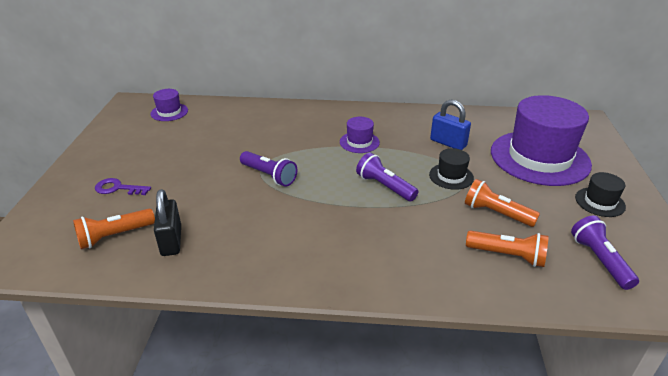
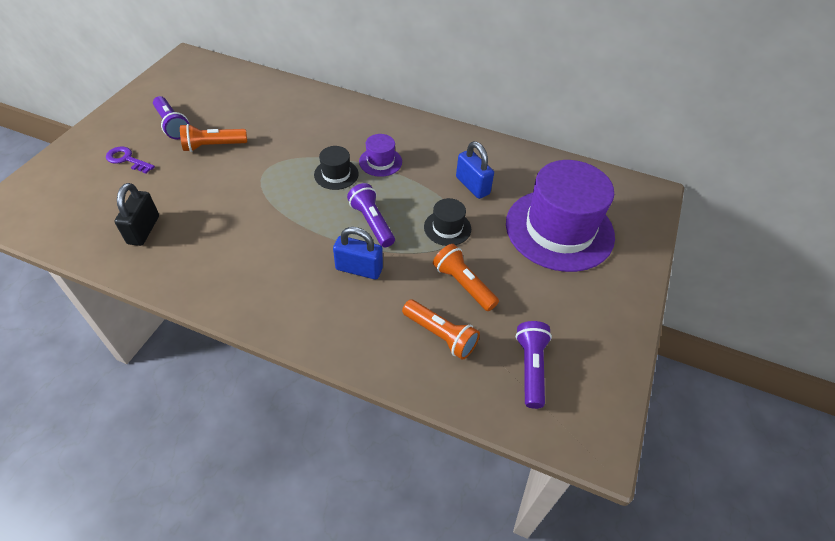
camera: 15 degrees right, 15 degrees up
orange flashlight [73,209,155,249] -> orange flashlight moved to [180,124,247,152]
purple hat [150,89,188,121] -> none
purple flashlight [240,151,297,187] -> purple flashlight moved to [153,96,190,139]
black hat [575,172,626,217] -> black hat moved to [314,146,359,190]
none -> blue padlock [333,227,383,279]

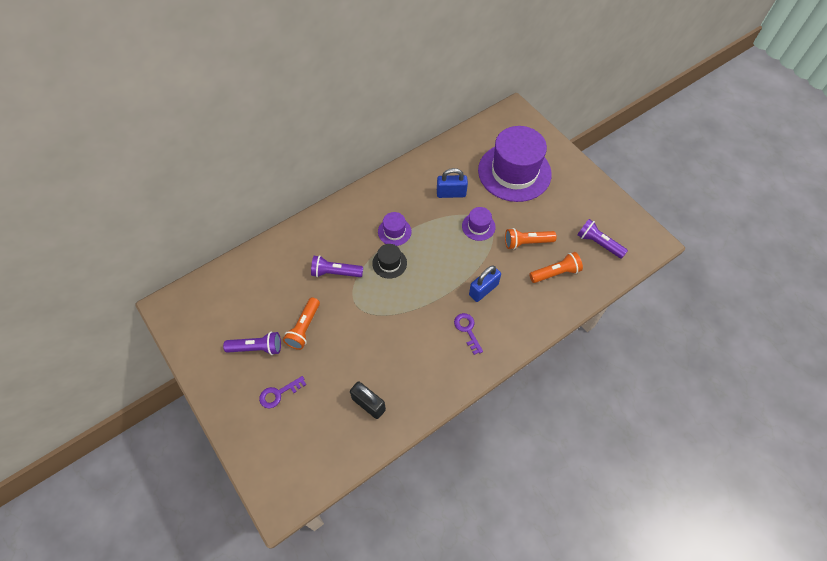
camera: 55 degrees left, 10 degrees up
purple flashlight [347,183,395,247] -> purple flashlight moved to [311,255,363,277]
black hat [424,198,471,246] -> purple hat [462,207,496,241]
none -> purple key [454,313,483,355]

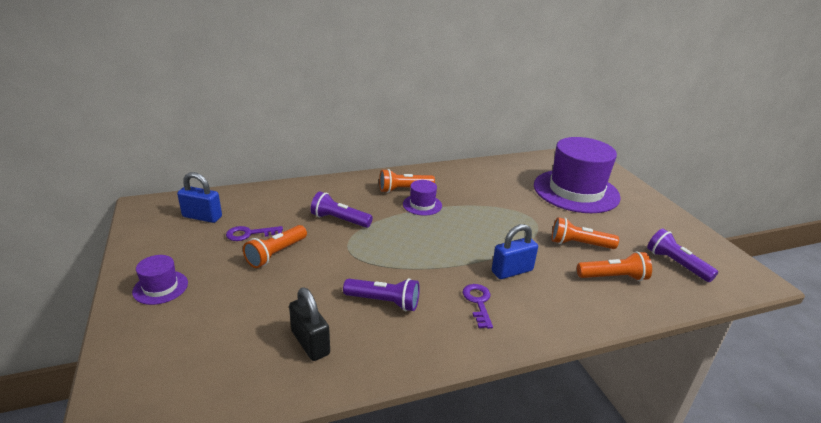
camera: 15 degrees right, 30 degrees down
purple flashlight [223,332,281,355] -> purple flashlight moved to [343,278,420,311]
purple key [259,376,306,408] -> purple key moved to [226,226,283,241]
black hat [372,244,407,279] -> none
blue padlock [437,168,468,198] -> blue padlock moved to [177,172,222,223]
purple hat [462,207,496,241] -> purple hat moved to [132,255,188,305]
none -> orange flashlight [379,169,435,193]

